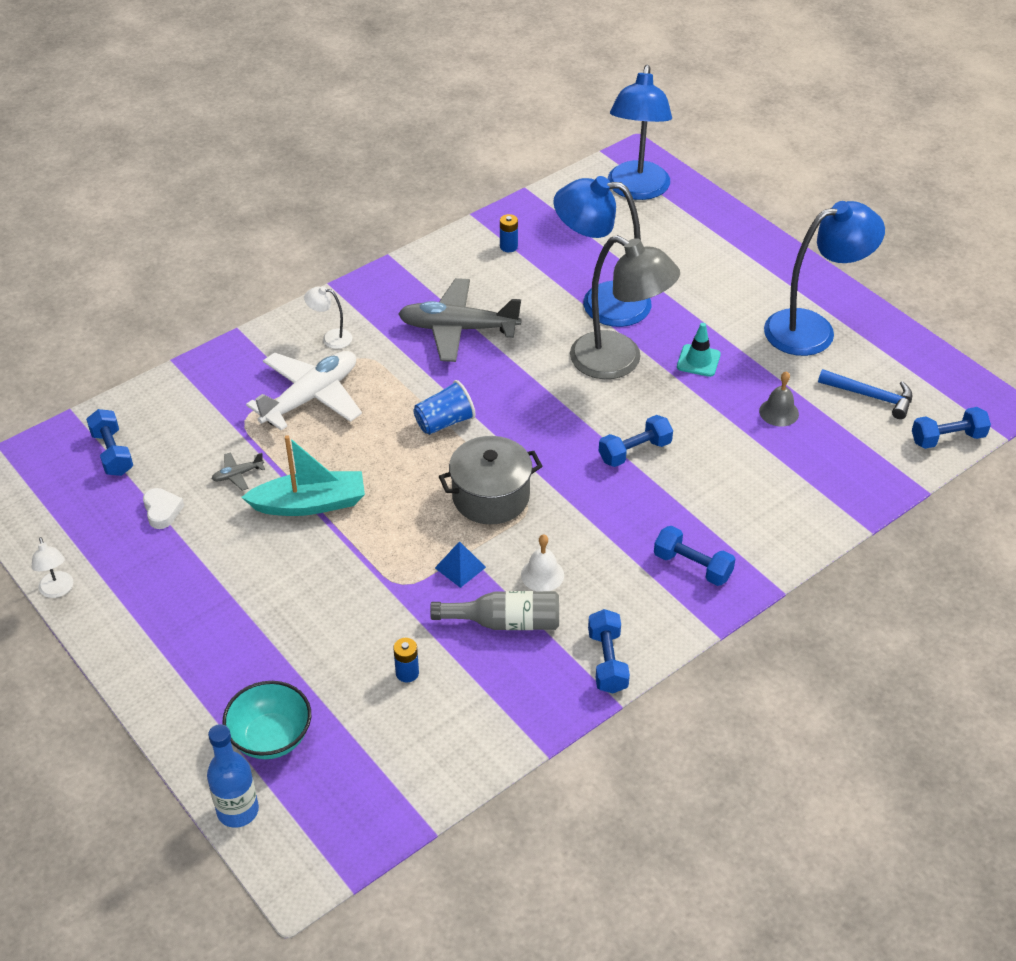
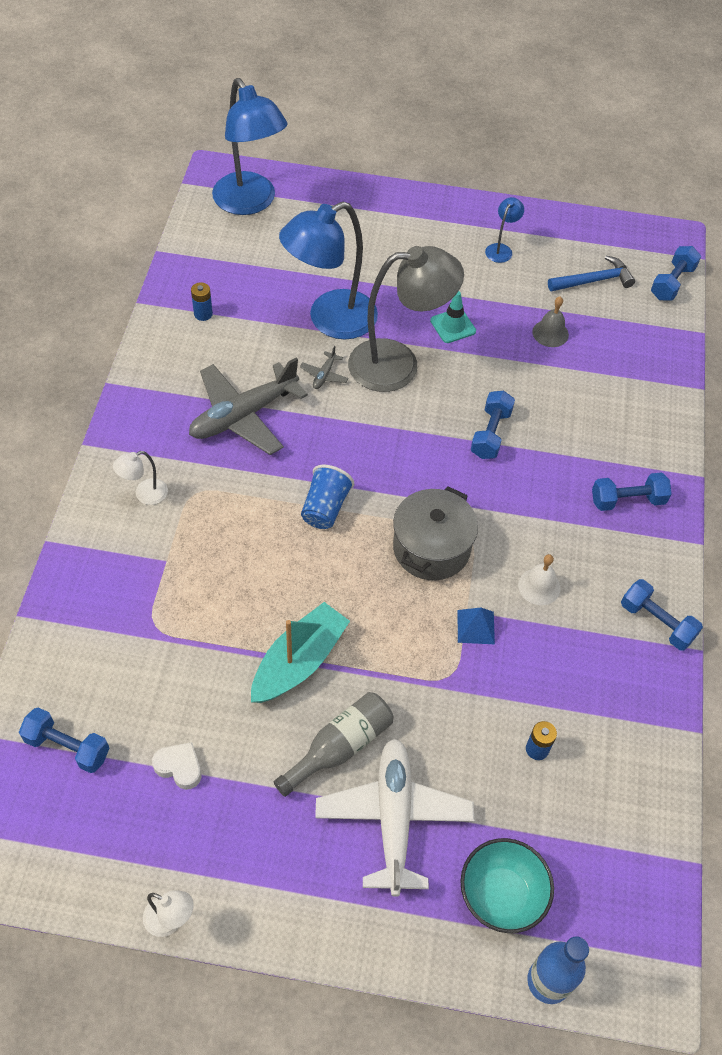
camera: 45 degrees left, 10 degrees up
grey plane [212,452,265,491] -> grey plane moved to [300,346,349,389]
white plane [246,351,362,431] -> white plane moved to [315,738,474,897]
grey bottle [430,591,559,630] -> grey bottle moved to [274,692,393,797]
blue lamp [764,201,885,356] -> blue lamp [485,197,524,263], size x0.42

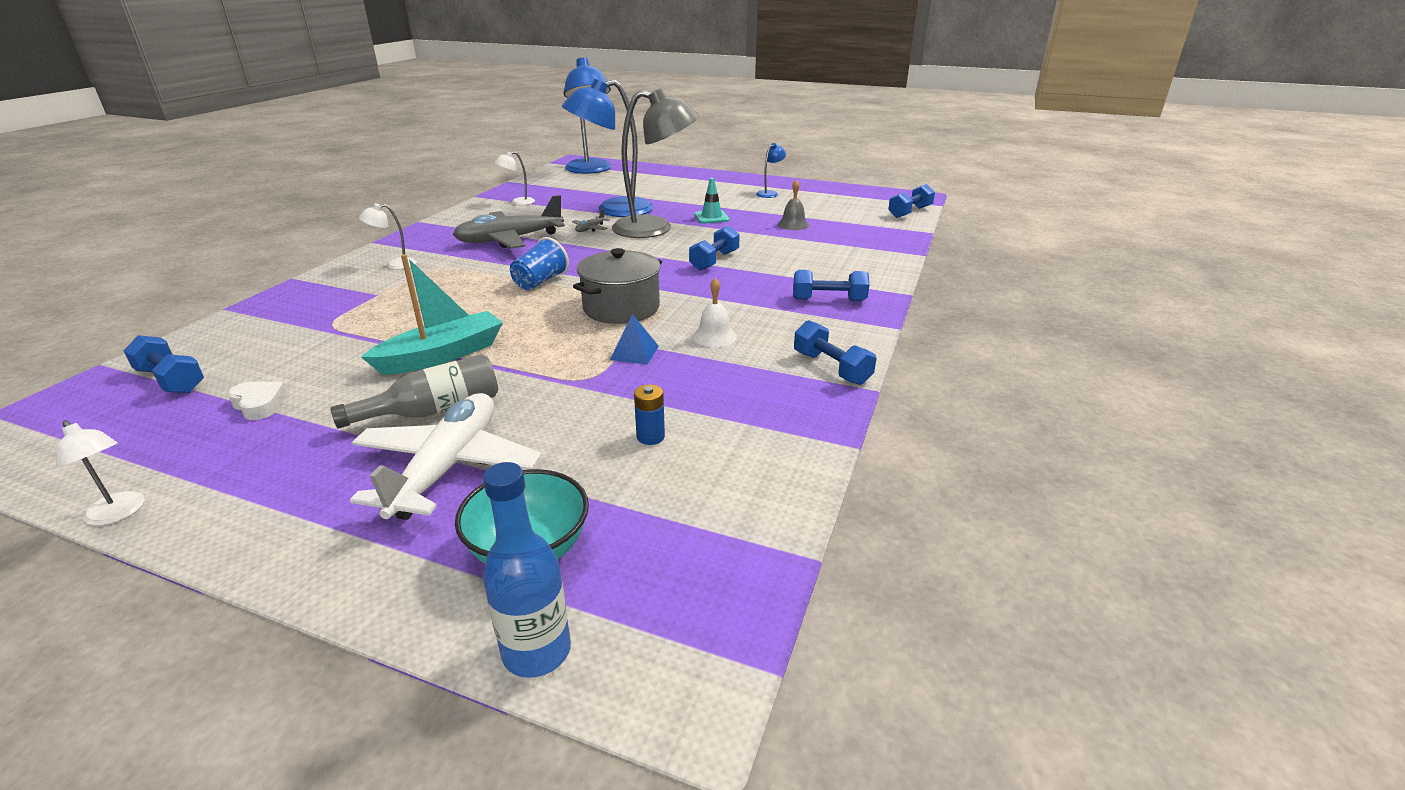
camera: 15 degrees right, 25 degrees down
blue battery [191,282,213,321] -> white lamp [495,151,535,205]
blue hammer [548,255,635,292] -> none

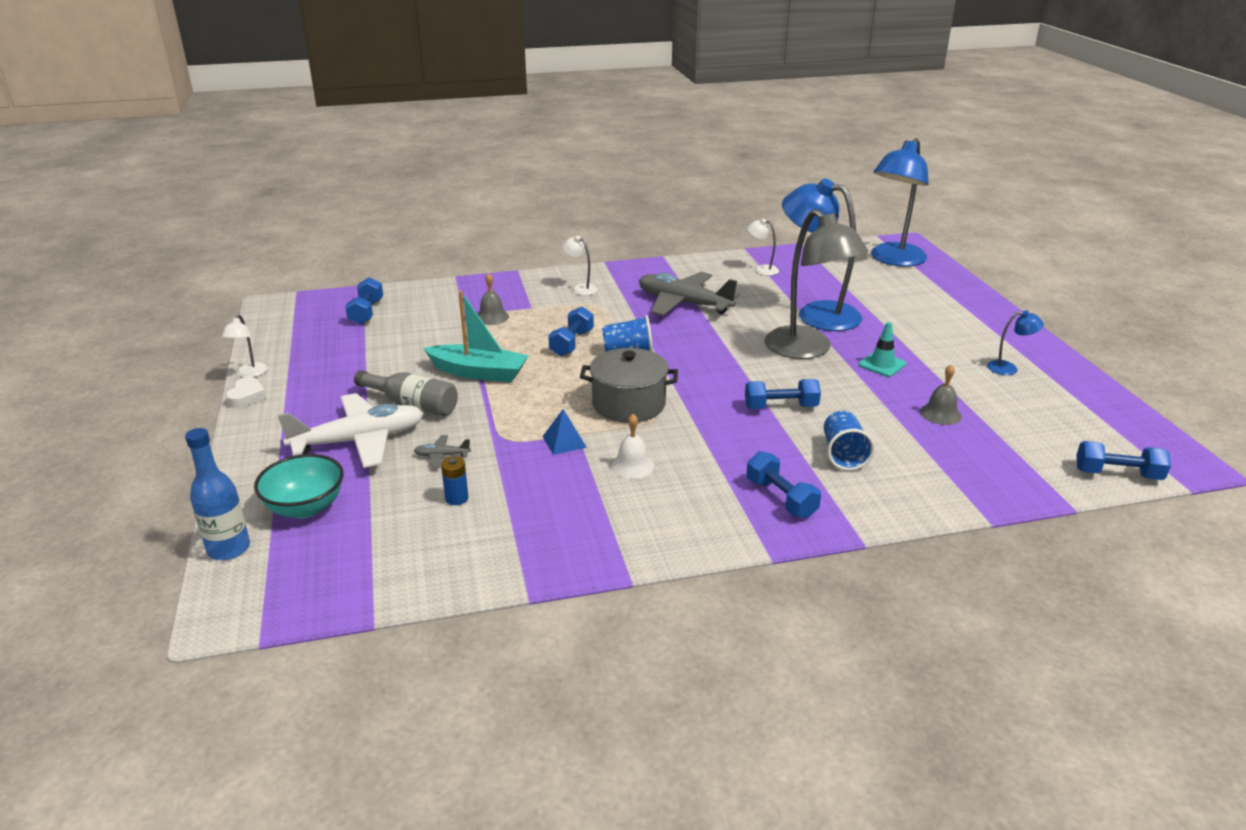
camera: 55 degrees right, 0 degrees up
white heart [228,382,288,420] -> white heart moved to [225,377,267,408]
grey plane [572,209,610,232] -> grey plane moved to [414,435,471,468]
blue dumbbell [794,320,876,385] -> blue dumbbell moved to [548,307,594,356]
none -> grey bell [478,273,509,325]
none -> blue cup [824,411,875,471]

